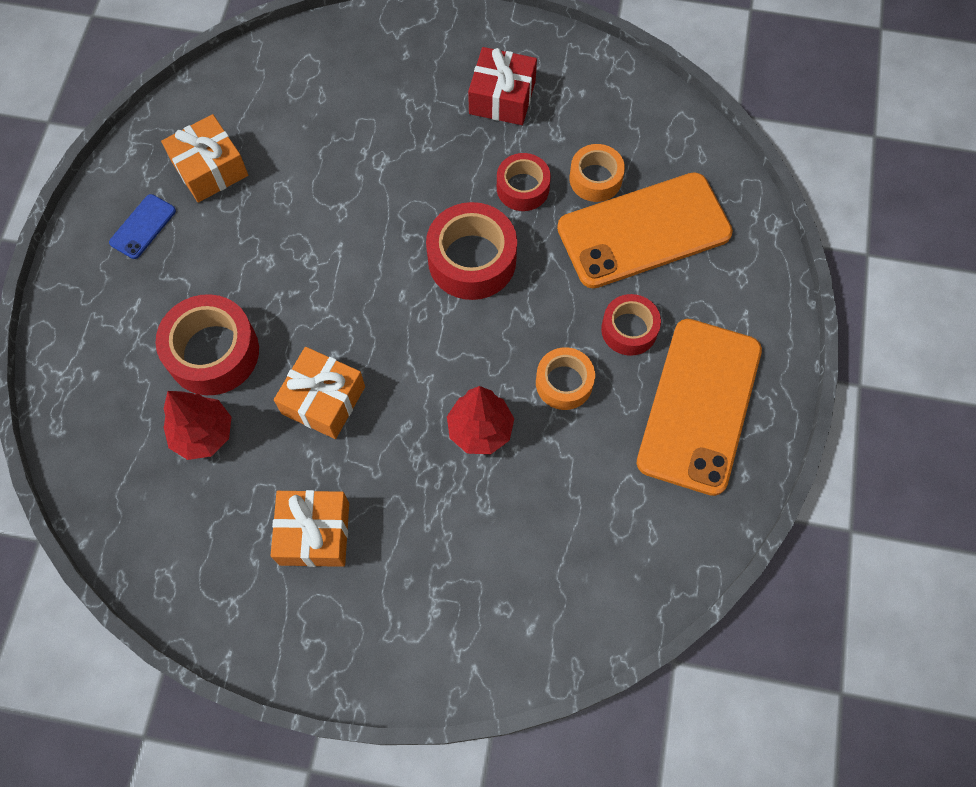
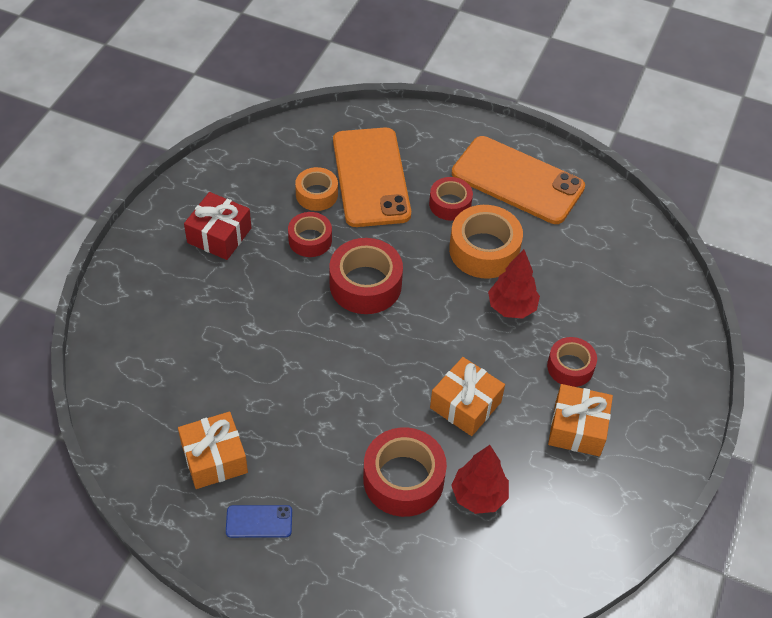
camera: 80 degrees left, 15 degrees down
blue phone [109,194,176,259] -> blue phone turned 45 degrees counterclockwise [226,505,292,538]
orange tape [536,347,595,410] -> orange tape [449,205,523,279], size x1.62
none -> red tape [547,337,597,387]

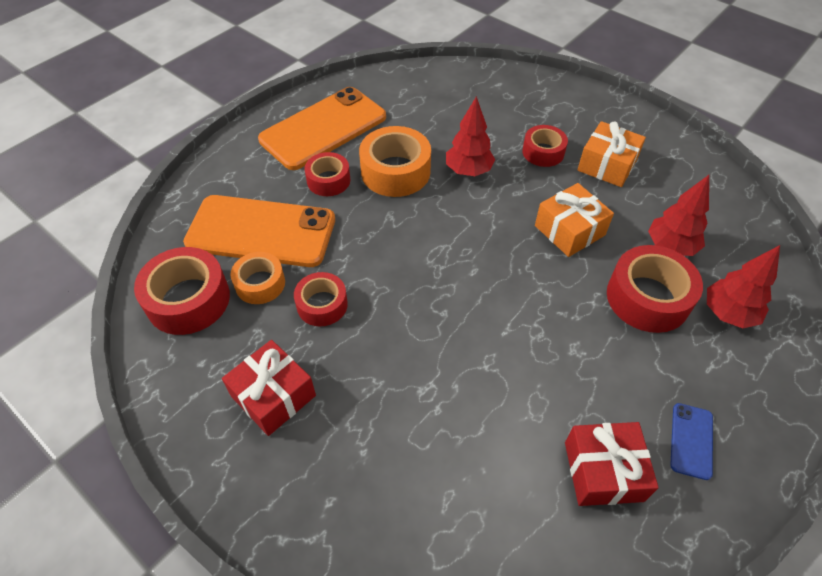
camera: 70 degrees left, 0 degrees up
orange gift [178,411,248,489] -> red gift [565,422,659,506]
red tape [329,238,403,314] -> red tape moved to [134,247,230,335]
none -> red tree [707,245,780,328]

